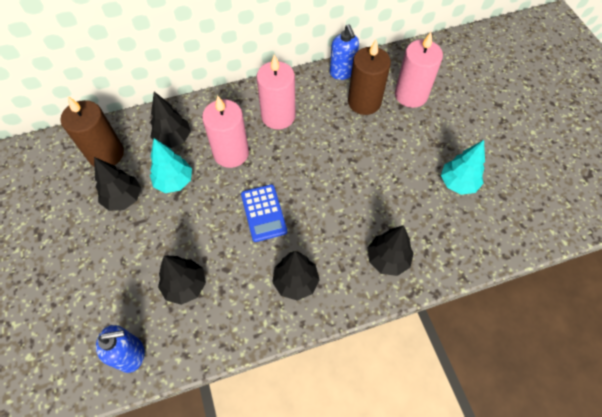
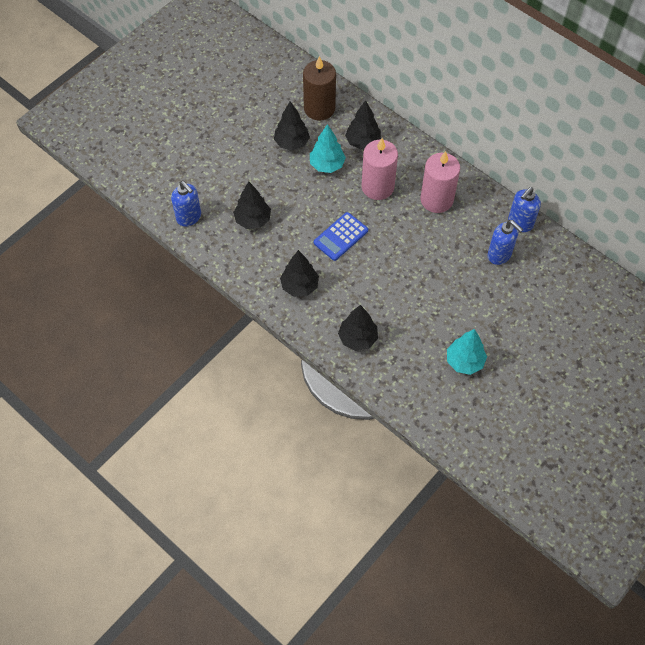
camera: 60 degrees right, 0 degrees up
brown candle [348,40,391,115] -> blue soap dispenser [488,220,523,265]
pink candle [395,32,443,108] -> none

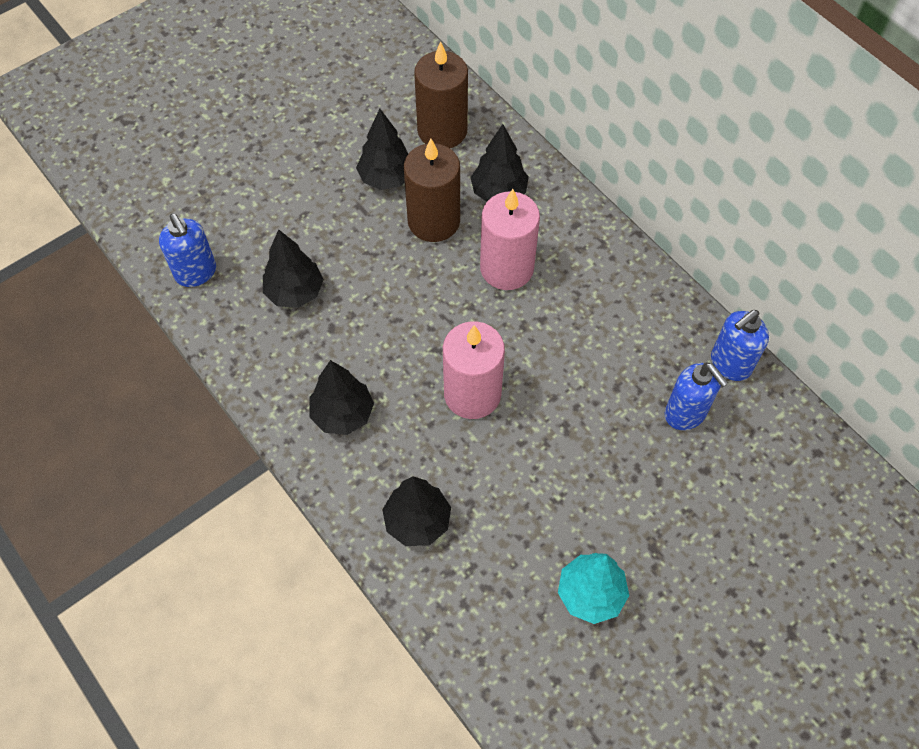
camera: 10 degrees right, 0 degrees up
turquoise tree [310,124,346,173] -> brown candle [404,139,460,242]
blue calculator [314,212,368,261] -> none
pink candle [421,151,460,213] -> pink candle moved to [443,321,505,419]

